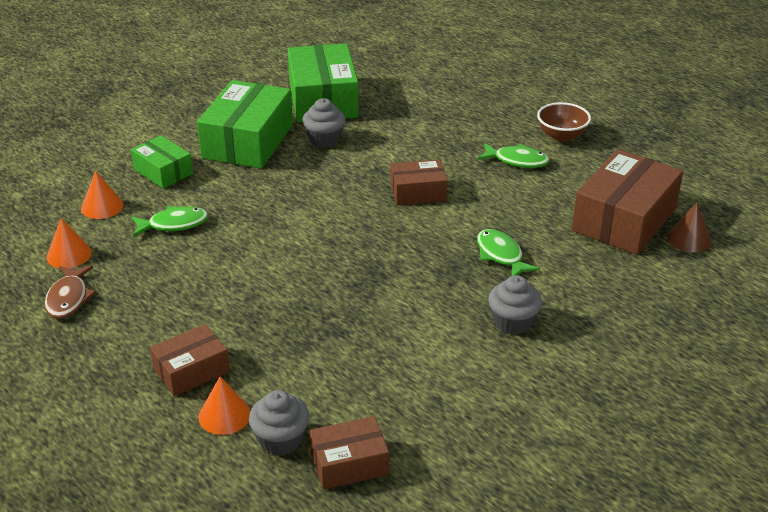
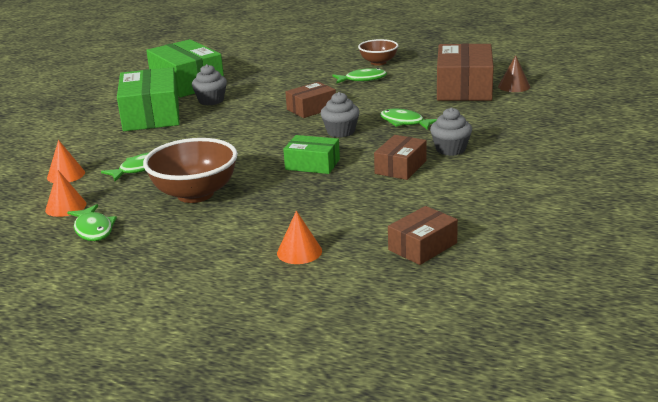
camera: 25 degrees left, 10 degrees down
brown fish [44,266,96,319] -> green fish [67,204,117,241]
green box [131,135,193,189] -> green box moved to [283,135,340,174]
brown box [150,324,230,396] -> brown box moved to [374,135,427,180]
grey cupcake [249,390,309,456] -> grey cupcake moved to [321,92,360,137]
none -> brown bowl [143,138,238,203]

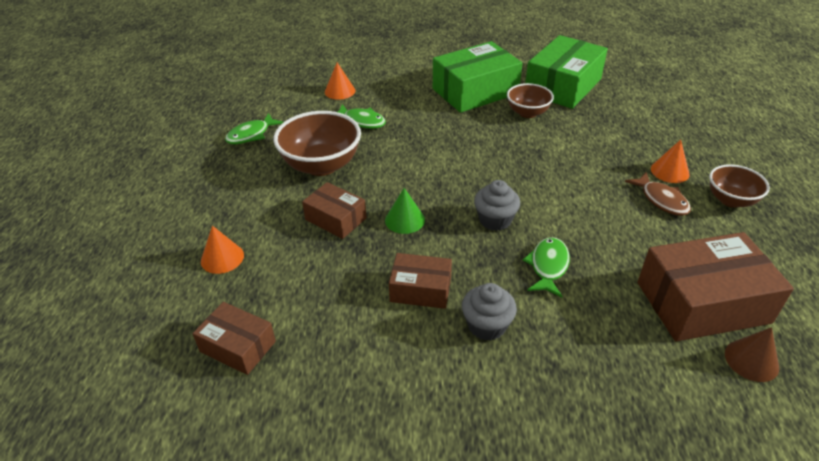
camera: 70 degrees right, 15 degrees up
orange cone [45,170,86,217] -> orange cone moved to [651,140,690,183]
grey cupcake [192,64,227,105] -> brown bowl [507,83,554,118]
green box [283,135,340,174] -> green cone [385,188,425,234]
brown box [285,82,336,118] -> brown box moved to [302,182,367,239]
green fish [332,68,387,84] -> brown fish [625,172,691,216]

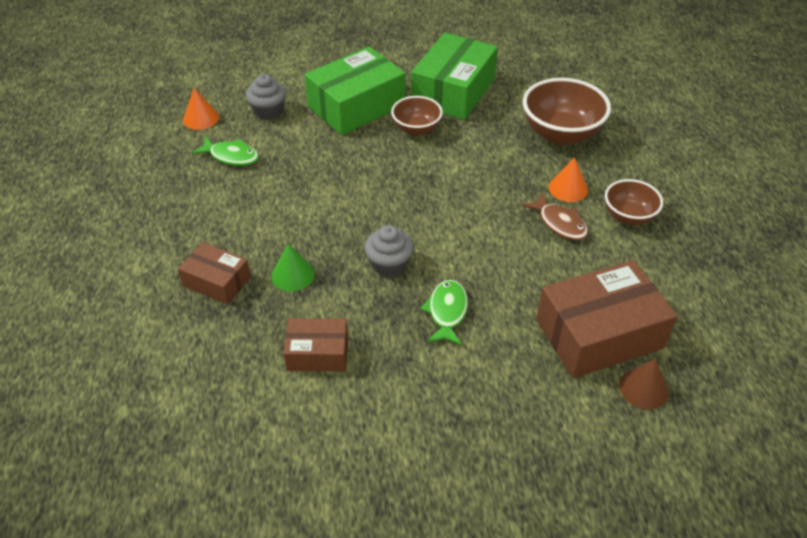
camera: 10 degrees left, 5 degrees up
brown box [193,302,276,375] -> none
orange cone [201,226,244,274] -> none
green fish [225,113,283,144] -> none
brown bowl [273,111,361,176] -> brown bowl moved to [523,78,611,145]
grey cupcake [462,283,517,341] -> grey cupcake moved to [246,74,286,120]

